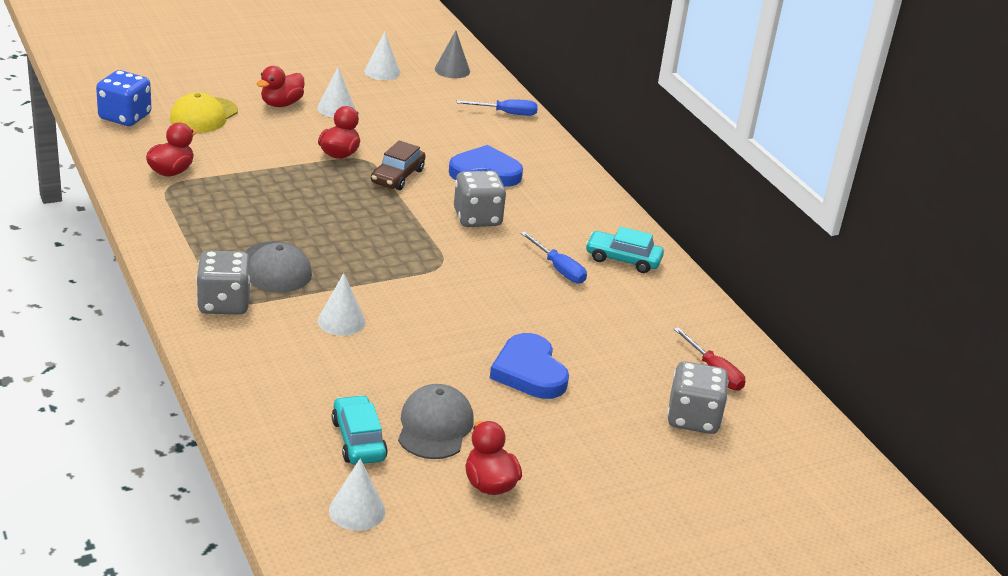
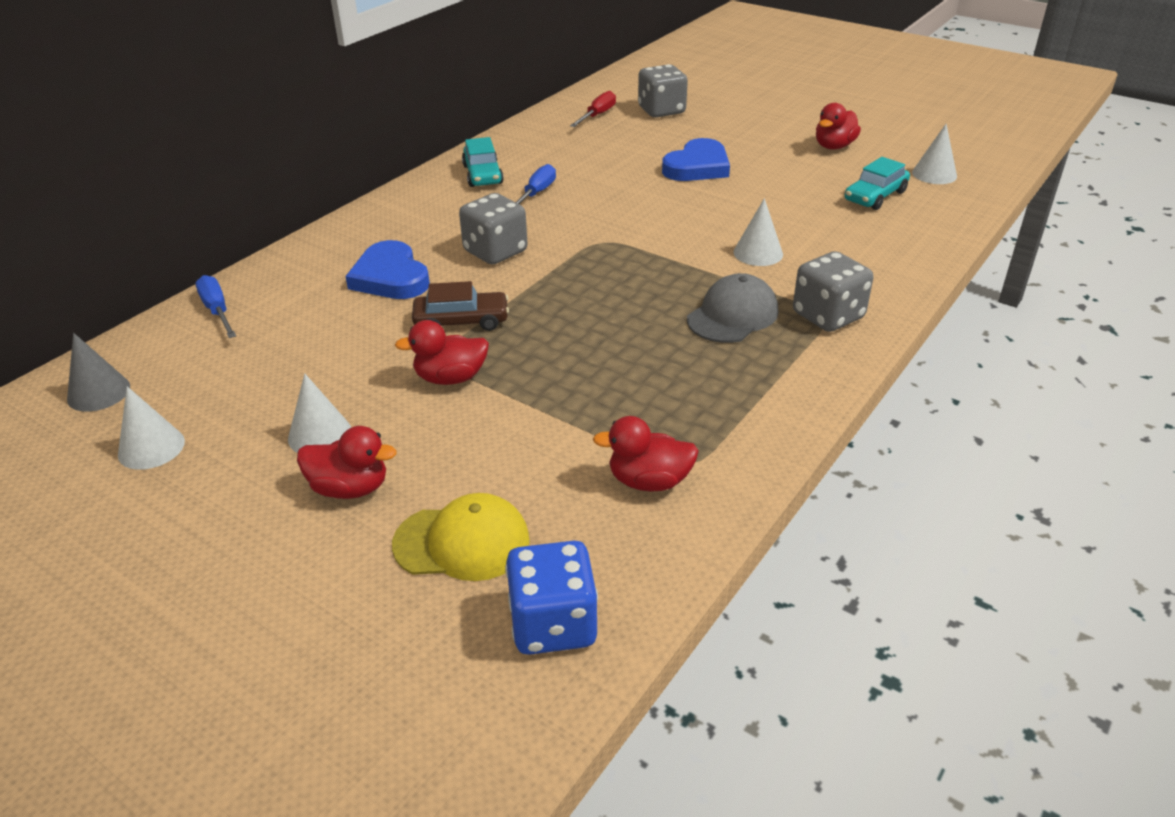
camera: 115 degrees left, 5 degrees up
grey cap [398,384,474,459] -> none

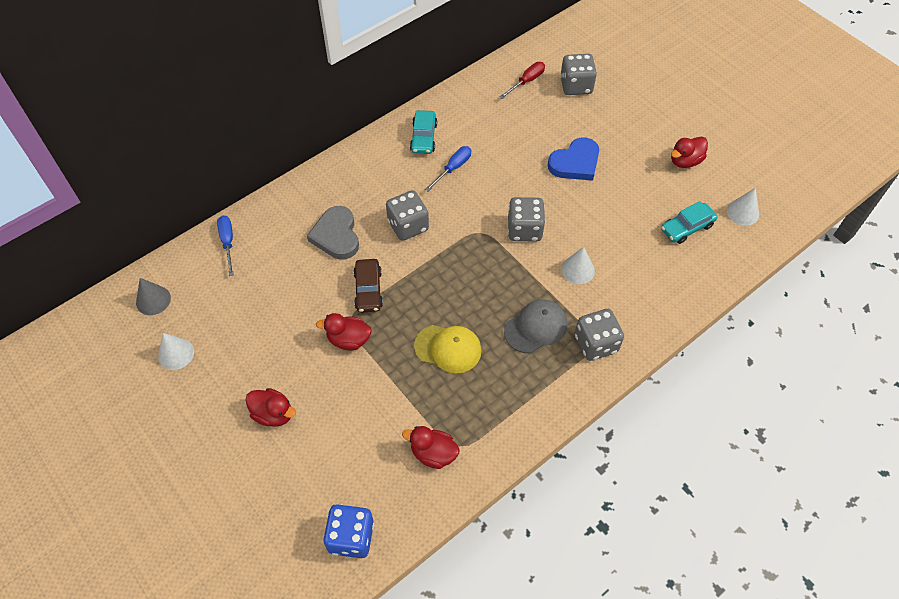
camera: 15 degrees right, 20 degrees up
white cone [288,373,351,453] -> none
blue heart [345,240,430,299] -> grey heart [307,206,359,260]
yellow cap [392,493,530,581] -> yellow cap moved to [414,325,482,373]
brown car [412,281,509,331] -> brown car turned 75 degrees clockwise [353,259,383,313]
none -> grey dice [508,197,545,242]

